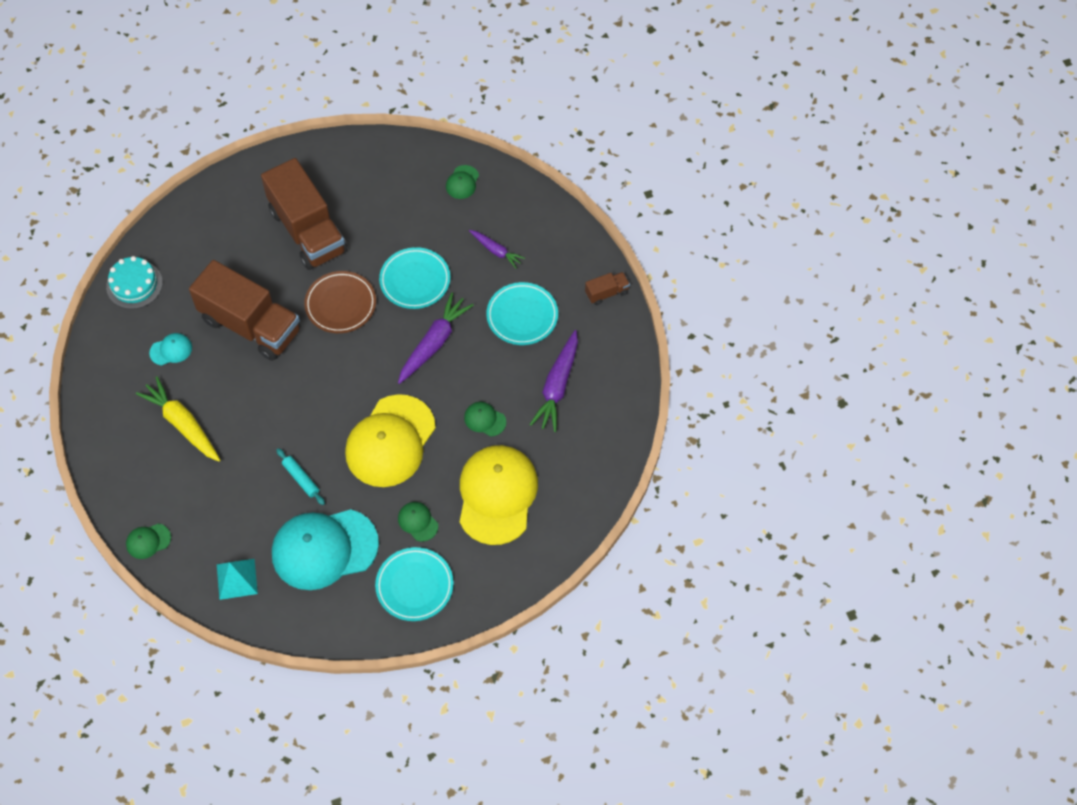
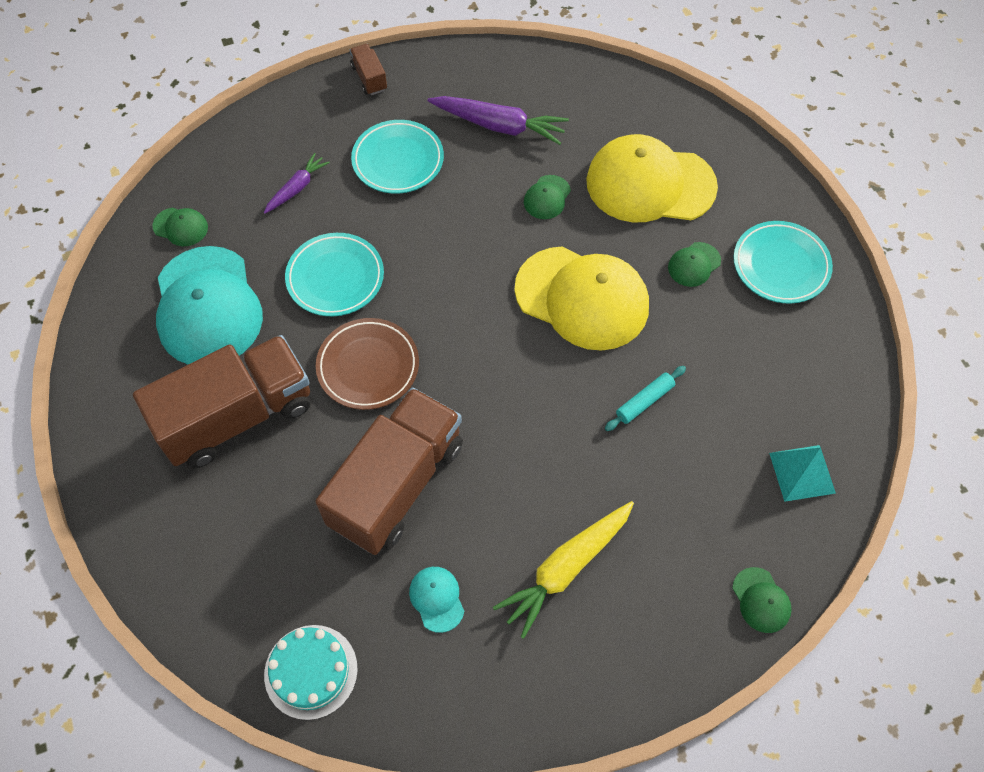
camera: 90 degrees left, 0 degrees up
turquoise cap [272,509,379,590] -> turquoise cap moved to [156,246,263,364]
purple carrot [398,293,474,384] -> none

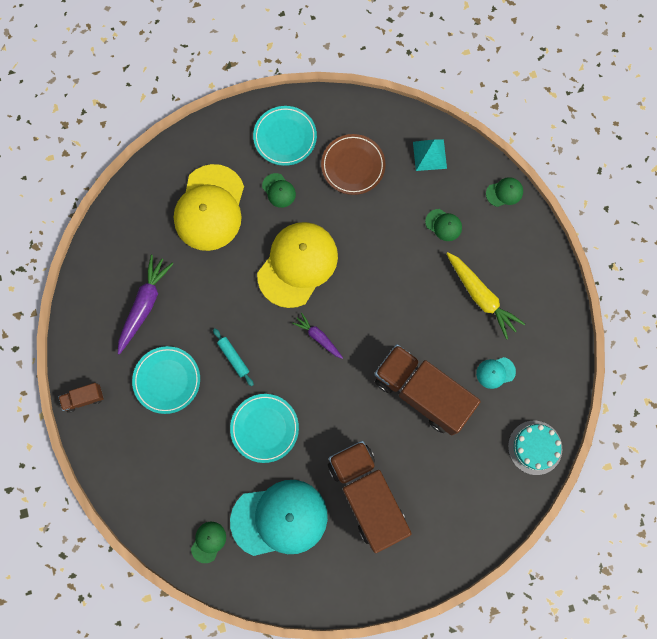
camera: 85 degrees left, 15 degrees up
purple carrot [264,153,330,214] -> purple carrot moved to [292,313,343,359]
brown plate [316,318,419,410] -> brown plate moved to [321,134,385,195]
green cap [524,175,571,219] -> green cap moved to [425,209,462,241]
turquoise rolling pin [605,366,686,431] -> turquoise rolling pin moved to [213,328,254,386]

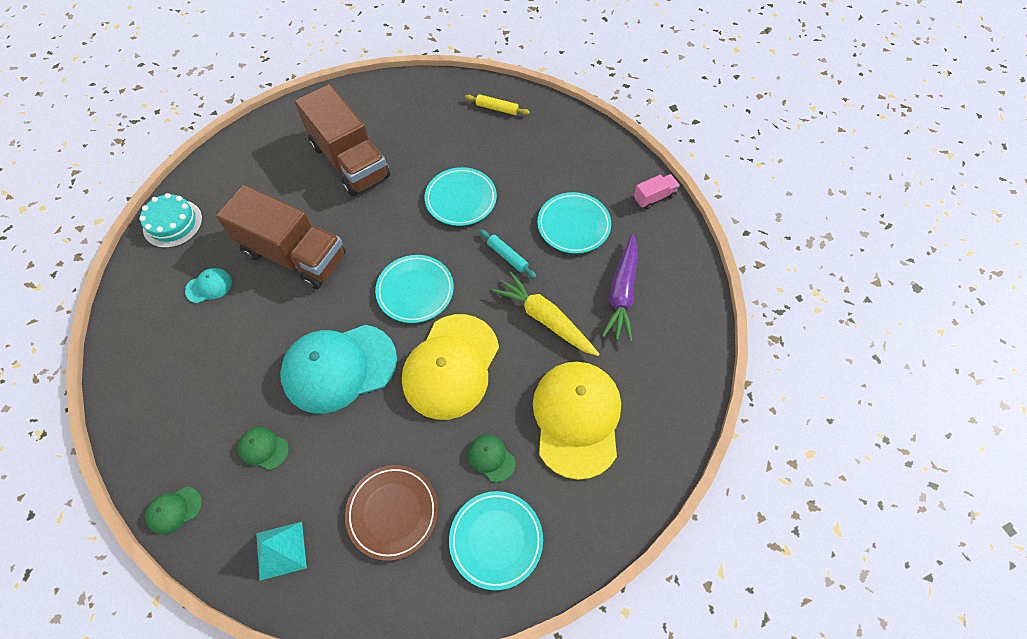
camera: 170 degrees right, 15 degrees down
brown truck [58,383,104,413] -> pink truck [634,174,680,209]
green cap [191,522,226,563] -> yellow rolling pin [465,94,530,115]
turquoise cap [230,480,328,556] -> turquoise cap moved to [280,325,397,414]
purple carrot [292,313,343,359] -> turquoise plate [375,255,454,323]
yellow carrot [446,252,525,340] -> yellow carrot moved to [492,271,599,356]

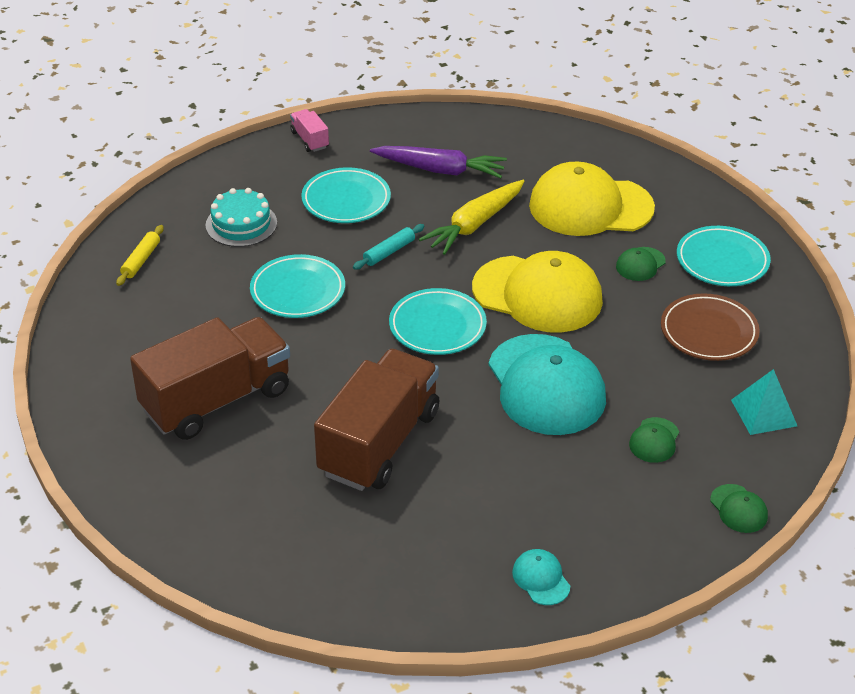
camera: 90 degrees left, 20 degrees down
turquoise cake [139,193,202,248] -> turquoise cake moved to [206,188,277,247]
turquoise cap [185,268,232,303] -> turquoise cap moved to [512,549,570,605]

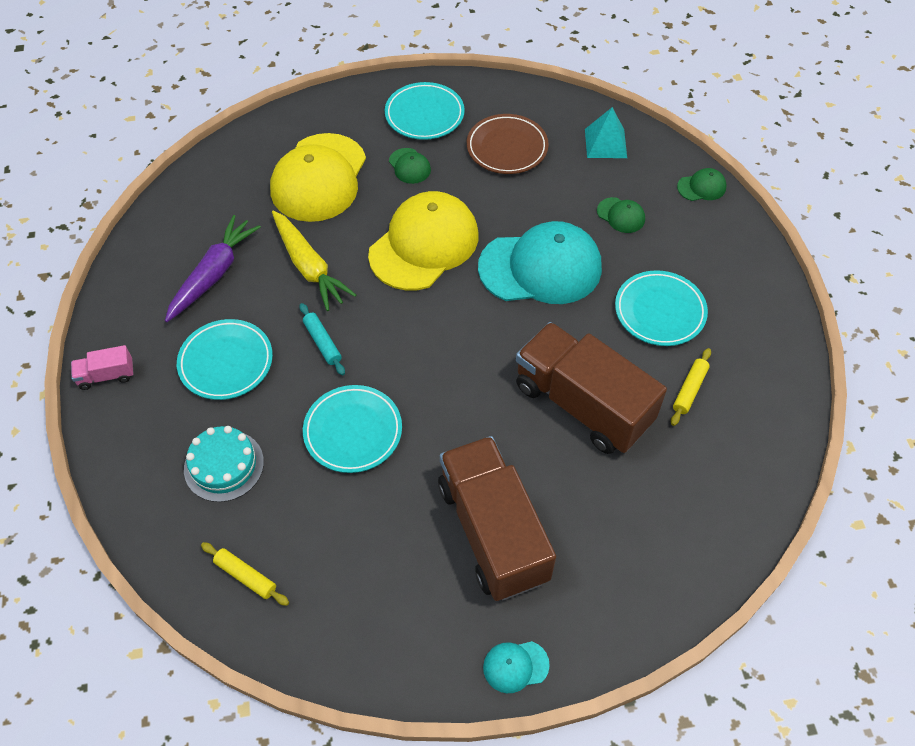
camera: 75 degrees left, 15 degrees up
turquoise plate [389,288,487,355] -> turquoise plate moved to [615,270,708,346]
turquoise cap [512,549,570,605] -> turquoise cap moved to [483,641,550,693]
none -> yellow rolling pin [671,348,711,426]

